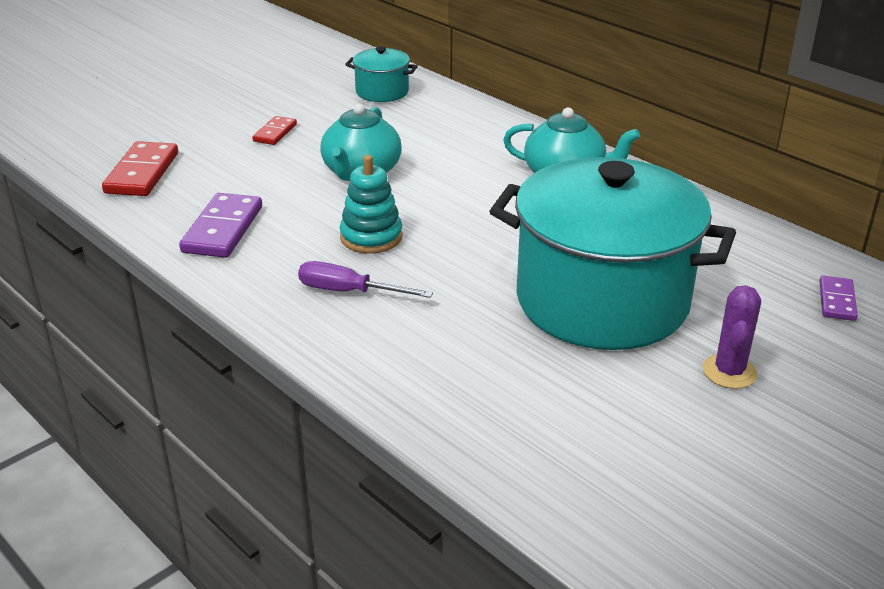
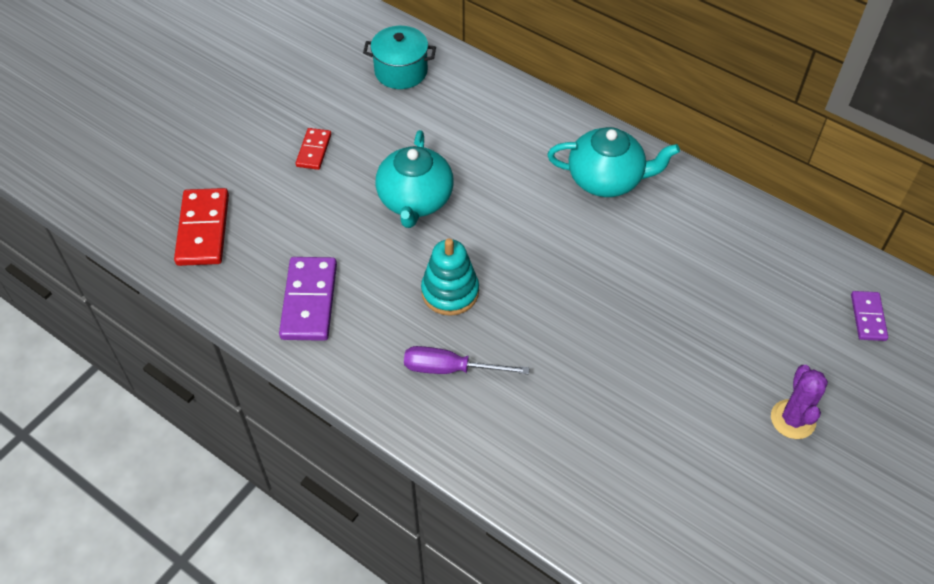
camera: 10 degrees left, 20 degrees up
turquoise pot [489,157,736,350] -> none

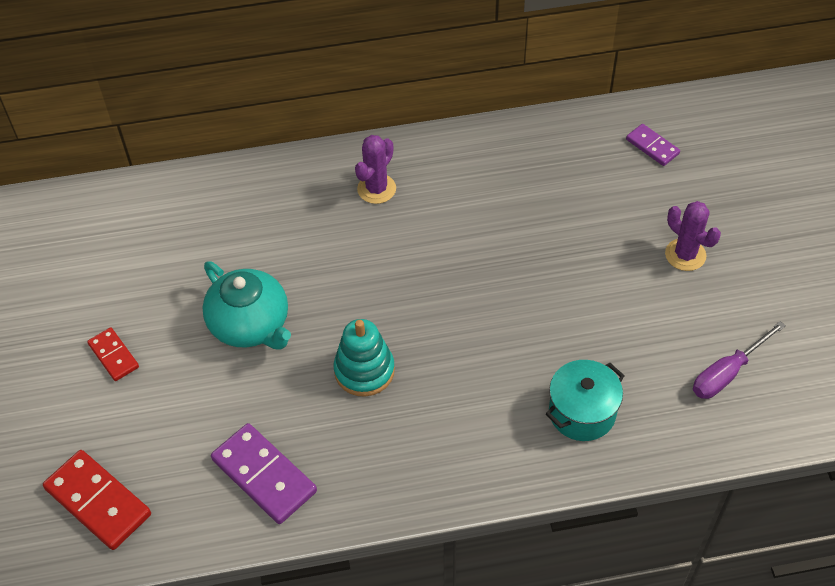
camera: 45 degrees left, 0 degrees up
turquoise pot [363,26,436,89] -> turquoise pot moved to [546,360,625,441]
purple screwdriver [404,346,529,375] -> purple screwdriver moved to [693,321,786,399]
turquoise teapot [547,127,680,197] -> purple cactus [355,135,396,204]

